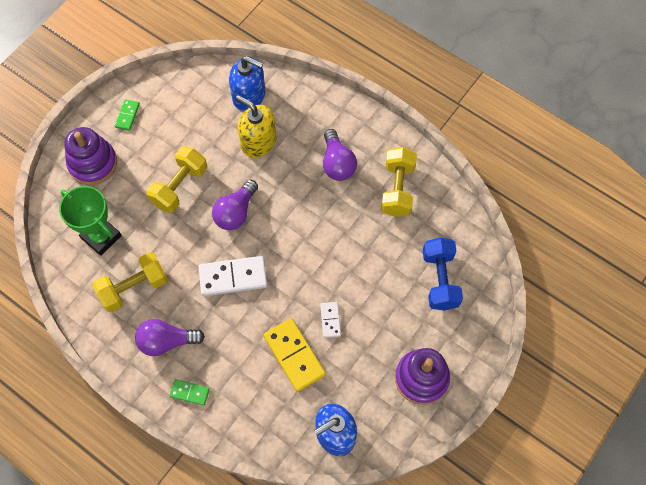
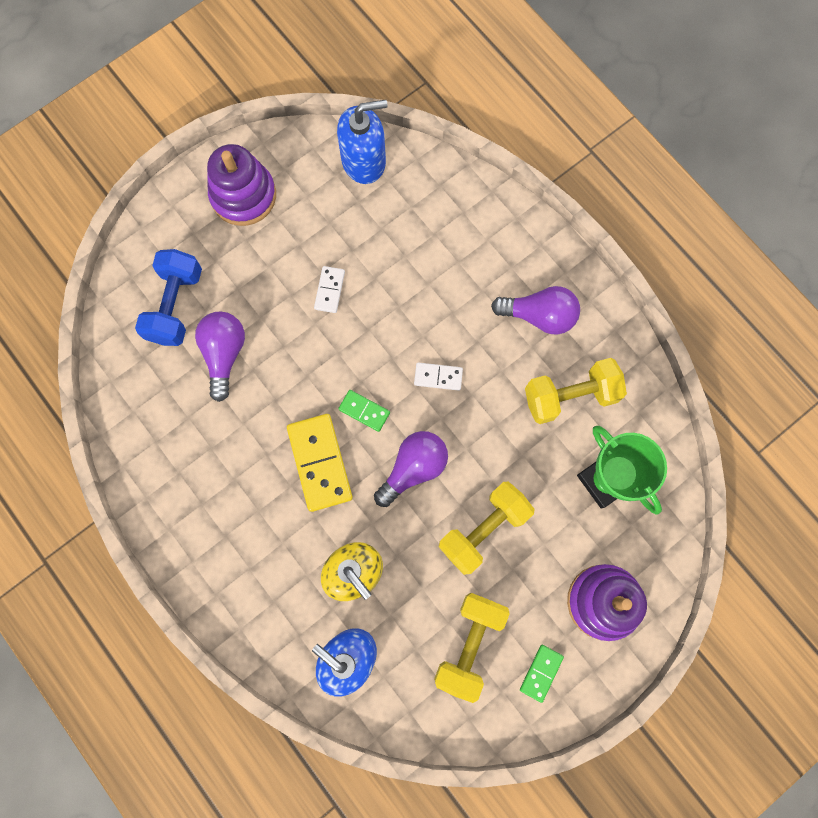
camera: 165 degrees left, 10 degrees up
green domino [169,379,210,406] -> green domino moved to [338,390,390,432]
white domino [198,256,268,296] -> white domino [414,362,463,391], size x0.53
yellow domino [263,318,326,392] -> yellow domino moved to [287,414,353,512]
purple light bulb [323,129,357,181] -> purple light bulb moved to [195,311,245,402]
yellow dumbbell [381,147,417,217] -> yellow dumbbell moved to [434,593,510,703]

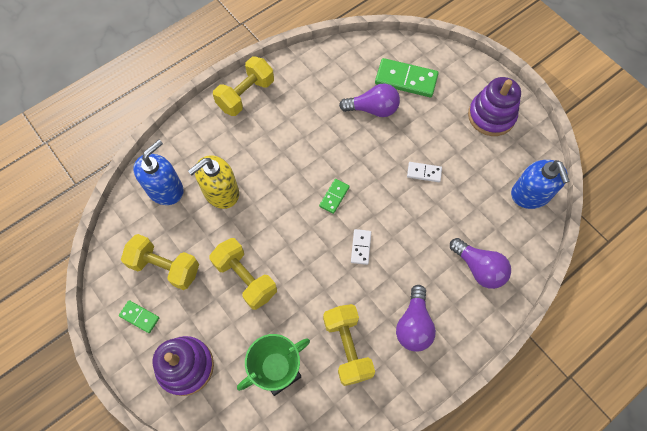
camera: 90 degrees right, 10 degrees down
blue dumbbell [135,249,202,346] -> green domino [375,58,439,97]
yellow domino [287,414,353,512] -> none
purple light bulb [374,431,448,507] -> purple light bulb moved to [450,238,511,289]
none -> yellow dumbbell [213,56,274,116]

